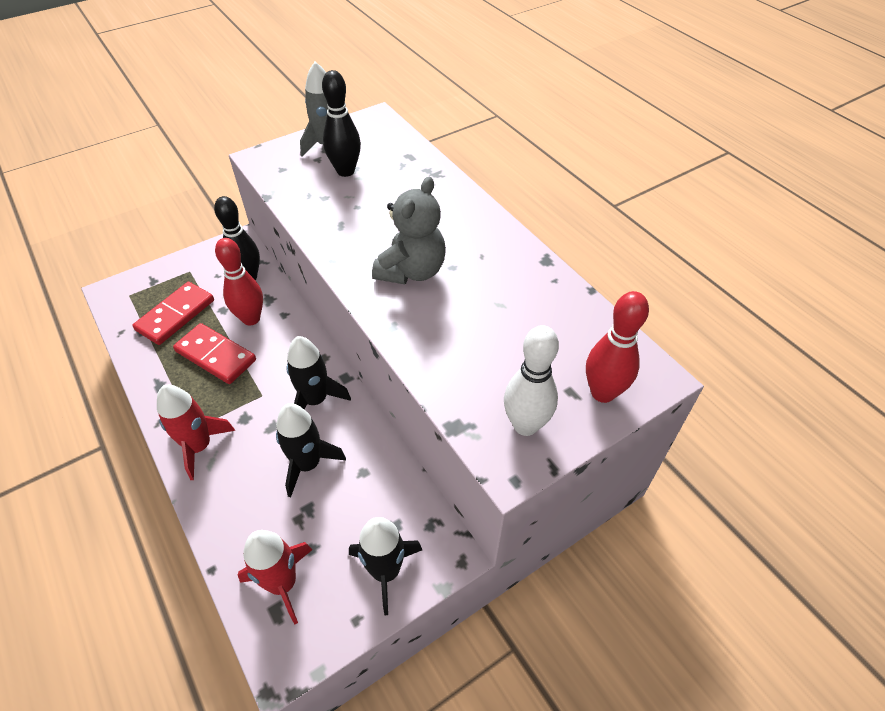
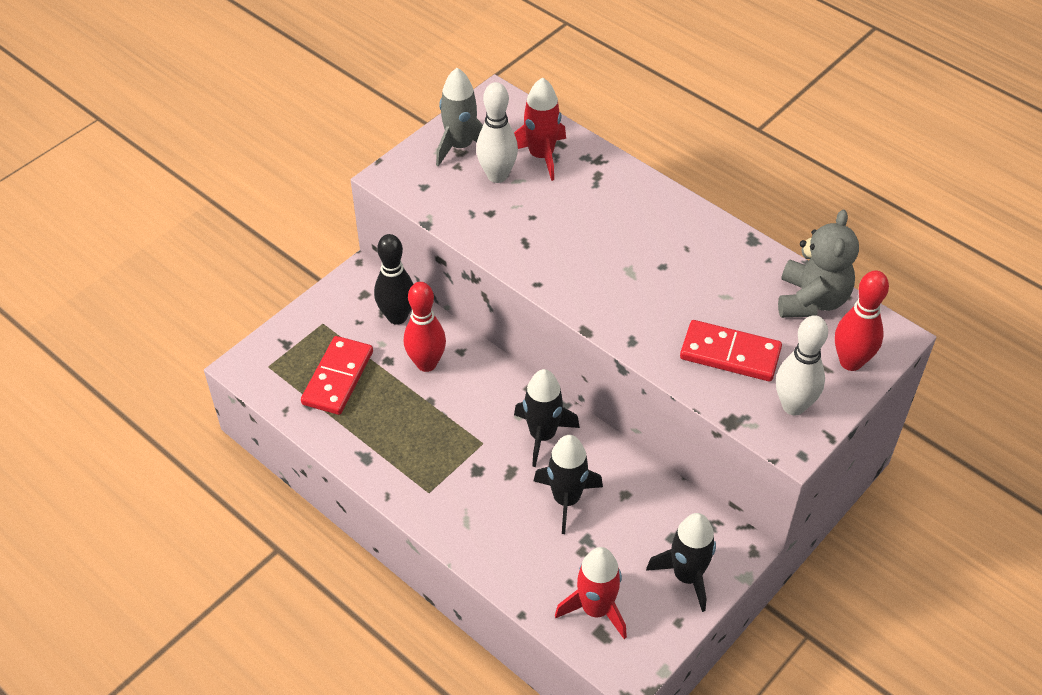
camera: 15 degrees left, 0 degrees up
red rocket [157,385,235,480] -> red rocket moved to [514,77,566,181]
red domino [173,323,256,384] -> red domino moved to [680,320,782,381]
black bowling pin [322,70,361,177] -> white bowling pin [476,82,518,183]
grey teddy bear [372,177,446,284] -> grey teddy bear moved to [778,210,859,318]

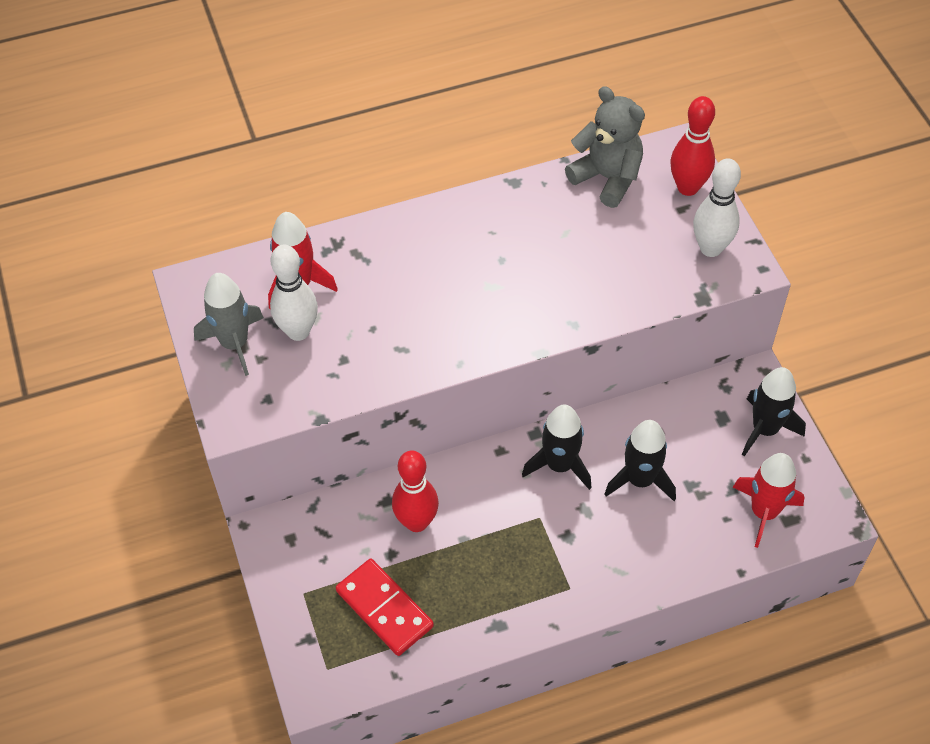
camera: 60 degrees left, 5 degrees up
black bowling pin [374,234,413,325] -> none
red domino [680,320,782,381] -> none

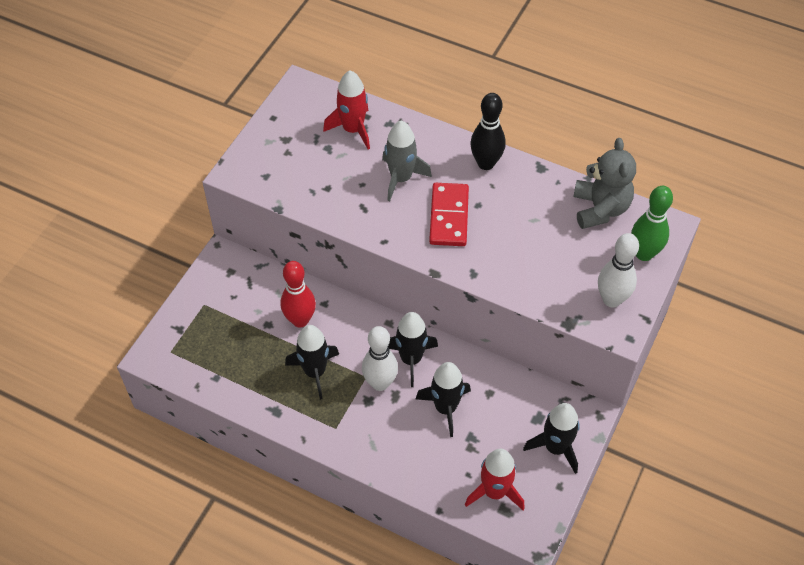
camera: 45 degrees right, 0 degrees up
grey rocket [194,273,264,376] -> grey rocket moved to [382,121,432,202]
white bowling pin [270,244,318,341] -> white bowling pin moved to [362,326,398,391]
red domino [336,559,434,656] -> red domino moved to [429,183,469,246]
red bowling pin [670,96,715,196] -> green bowling pin [631,186,673,261]
none -> black rocket [285,325,339,400]
none -> black bowling pin [470,93,506,170]

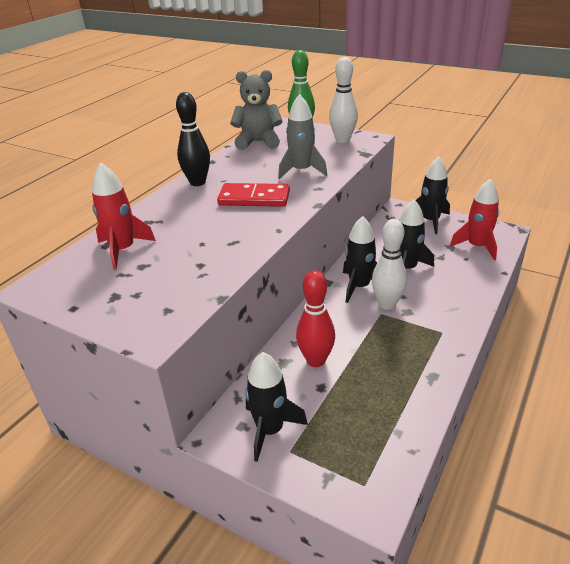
camera: 85 degrees left, 20 degrees down
black rocket [285,325,339,400] -> black rocket moved to [245,352,308,462]
grey rocket [382,121,432,202] -> grey rocket moved to [278,94,327,179]

